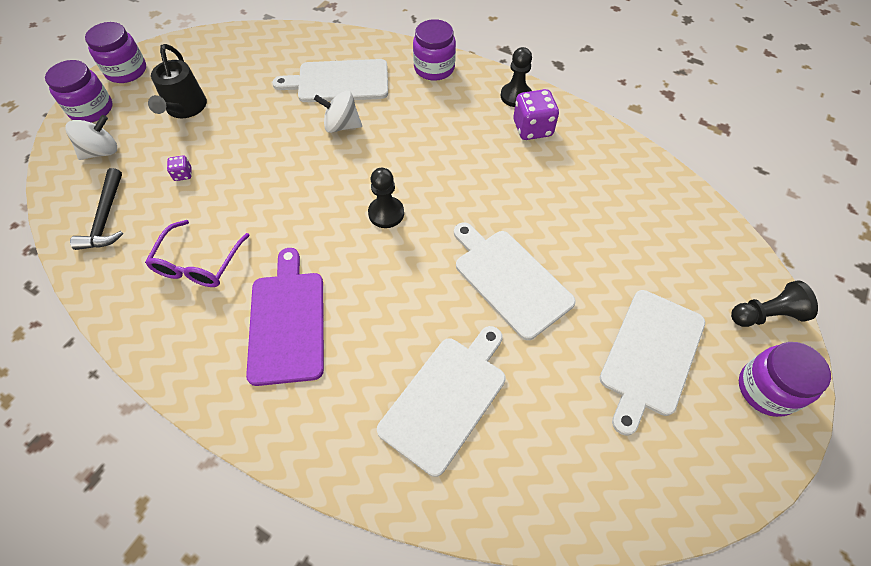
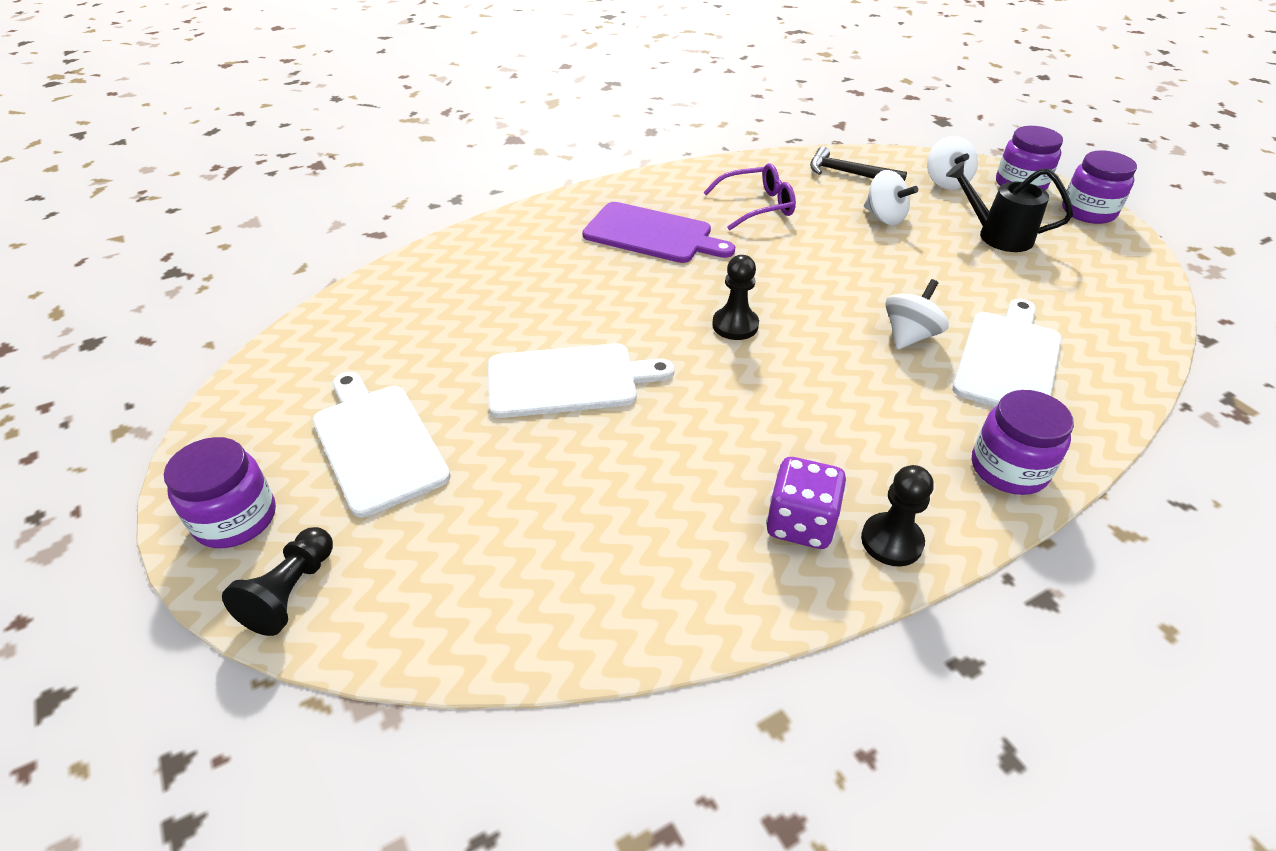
camera: 120 degrees right, 15 degrees down
purple glasses [145,220,250,287] -> purple glasses turned 120 degrees clockwise [703,163,796,230]
purple dice [167,155,192,181] -> white spinning top [864,170,918,225]
white cutting board [377,326,506,477] -> none

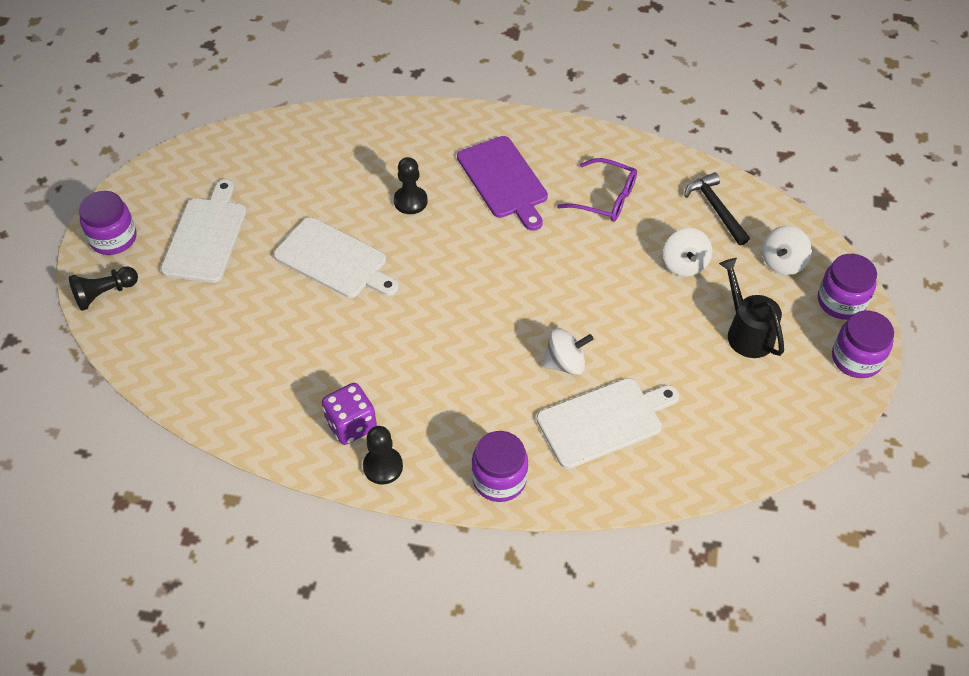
camera: 40 degrees right, 10 degrees up
black pawn [712,255,759,340] -> black pawn moved to [394,157,428,214]

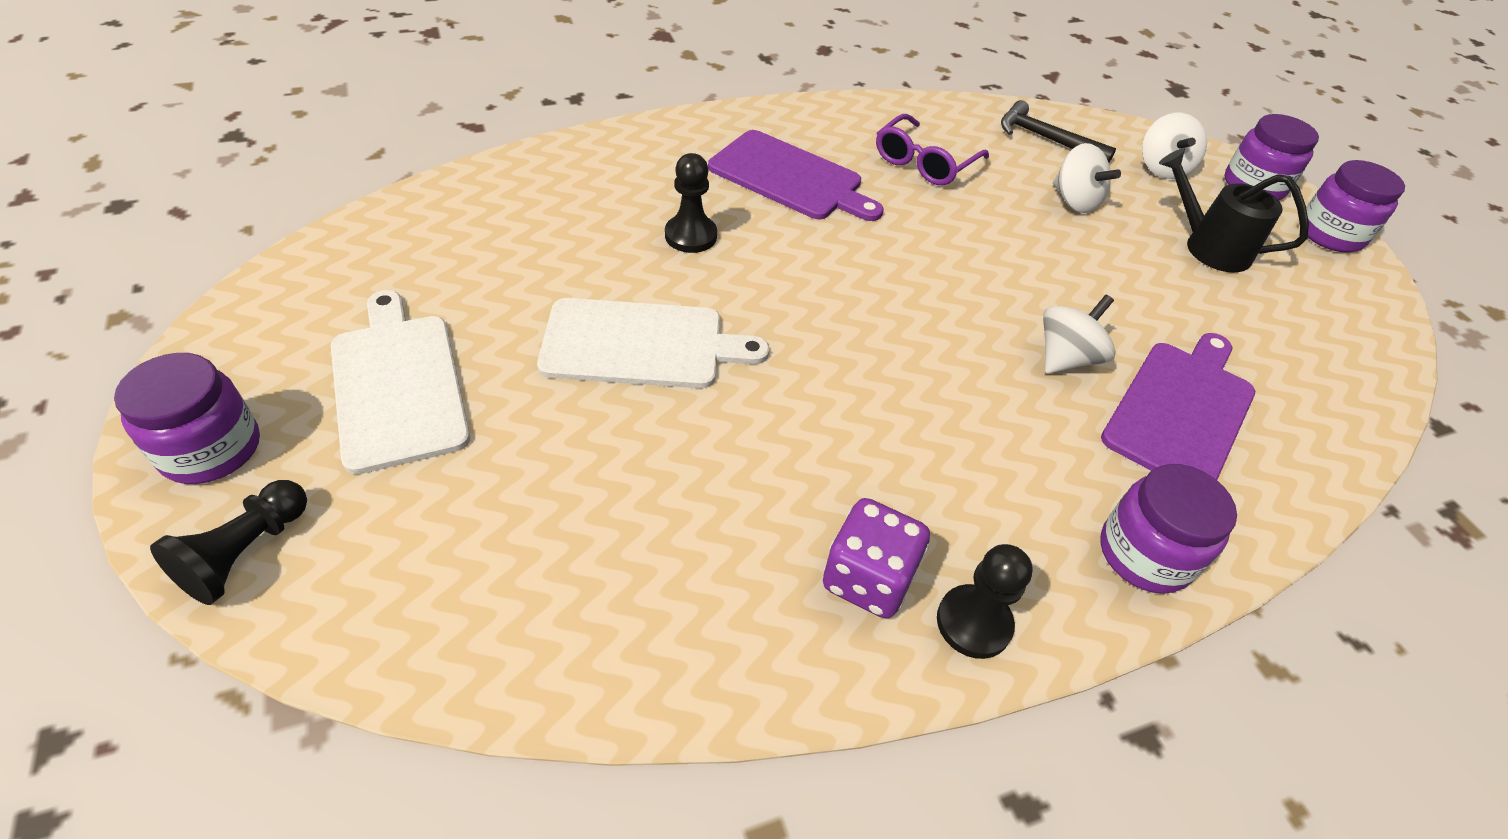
camera: 35 degrees left, 5 degrees down
white cutting board [537,378,679,469] -> purple cutting board [1101,333,1255,480]
purple glasses [557,158,637,222] -> purple glasses turned 135 degrees clockwise [876,114,989,185]

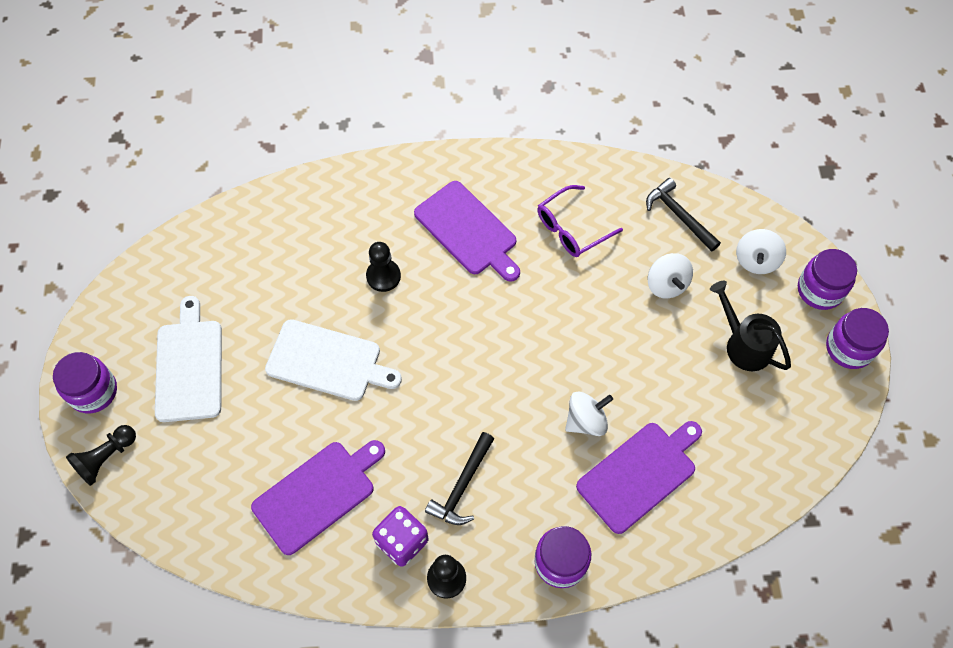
camera: 20 degrees right, 15 degrees up
none -> purple cutting board [251,440,385,555]
none -> black hammer [425,432,494,525]

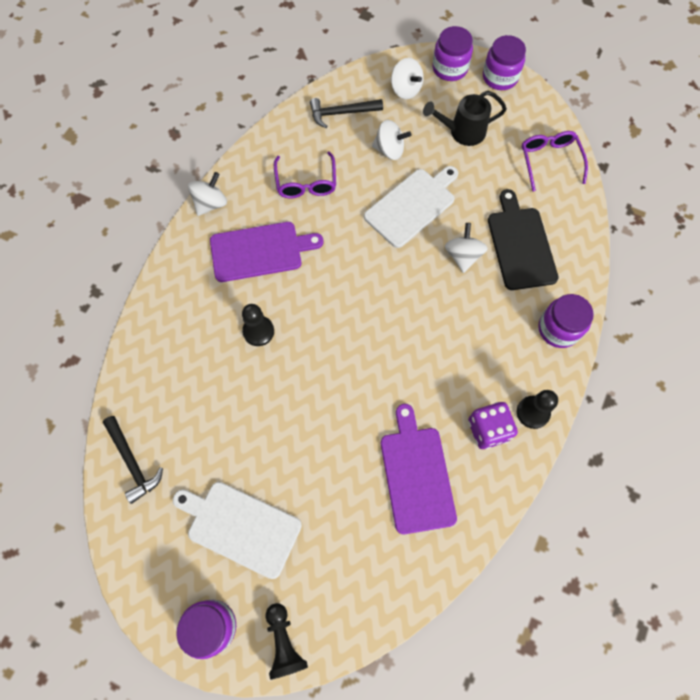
camera: 60 degrees left, 5 degrees up
white cutting board [265,319,402,401] -> white cutting board moved to [364,166,458,248]
black hammer [425,432,494,525] -> black hammer moved to [103,416,163,504]
purple cutting board [576,421,702,534] -> black cutting board [488,189,559,290]
none -> white spinning top [188,172,227,216]
none -> purple glasses [521,131,588,192]

